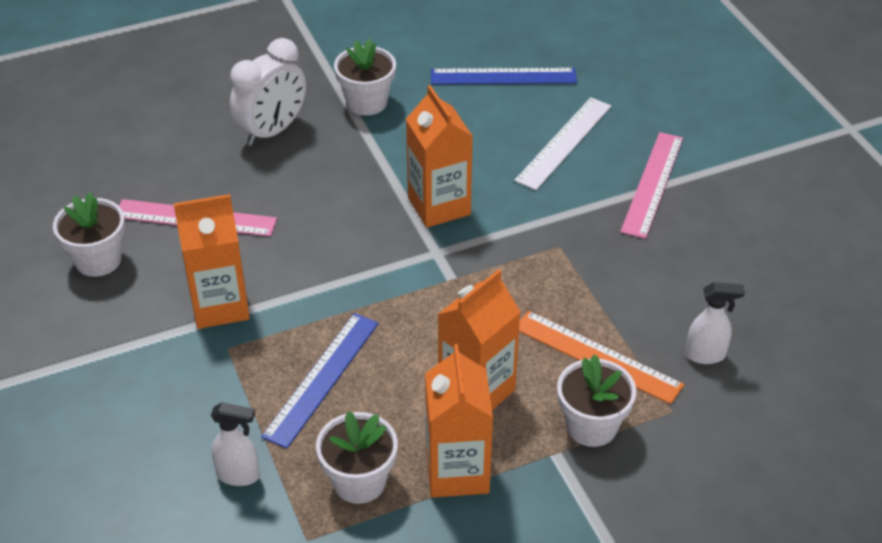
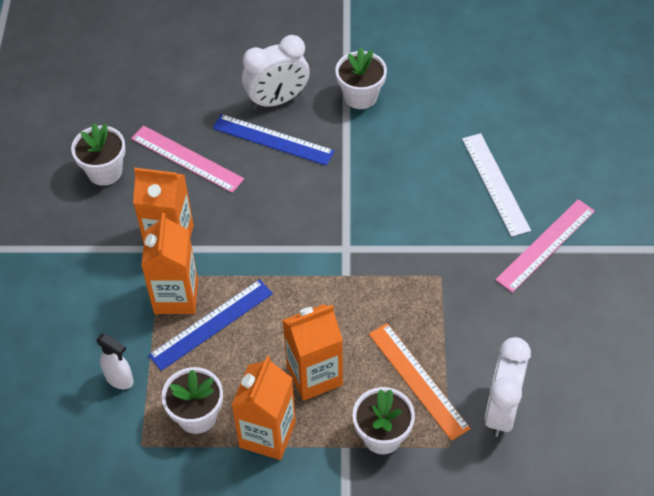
camera: 25 degrees right, 10 degrees up
orange carton [406,85,473,228] -> orange carton moved to [141,213,198,314]
blue ruler [431,68,577,84] -> blue ruler moved to [213,114,335,166]
white ruler [514,97,611,190] -> white ruler turned 75 degrees counterclockwise [462,133,531,237]
white spray bottle [685,282,745,364] -> white clock [485,337,531,437]

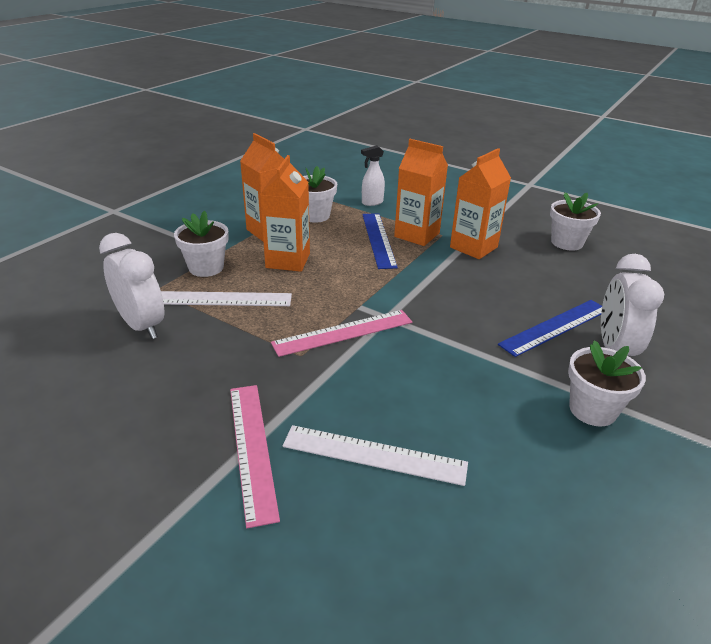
camera: 120 degrees right, 20 degrees down
pink ruler [131,125,244,193] -> pink ruler moved to [271,310,412,357]
orange ruler [369,323,471,441] -> white ruler [161,291,292,306]

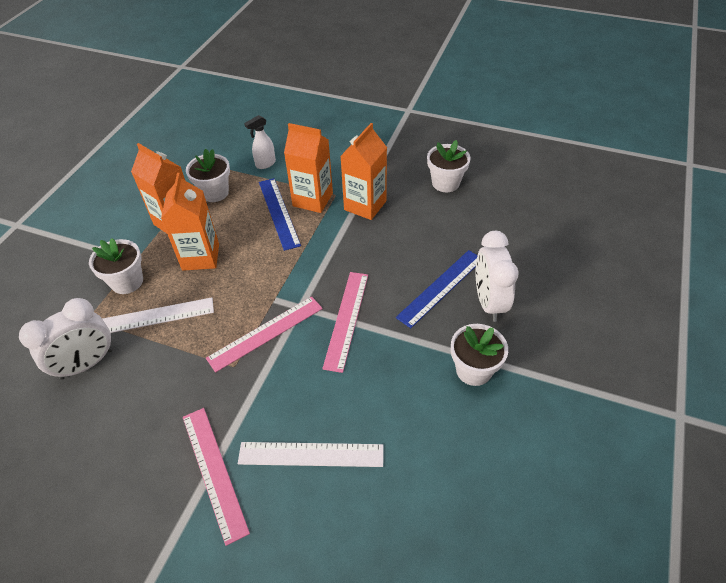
camera: 10 degrees left, 15 degrees up
white clock [99,233,164,339] -> white clock turned 105 degrees clockwise [19,298,112,380]
none -> pink ruler [322,272,368,373]

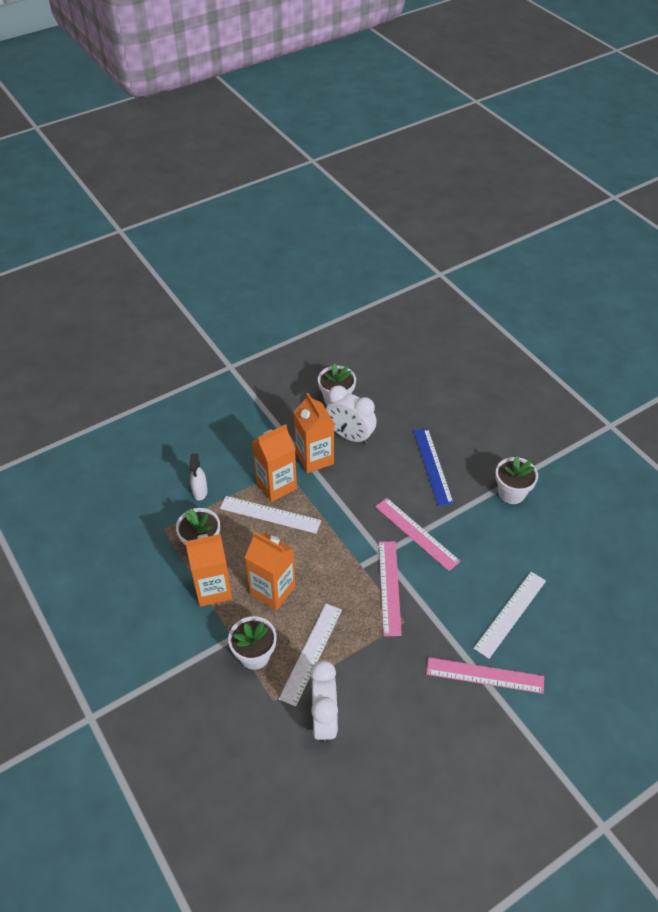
camera: 55 degrees left, 0 degrees up
blue ruler [259,178,301,251] -> white ruler [220,496,321,534]
white clock [475,231,519,322] -> white clock moved to [326,385,377,445]

